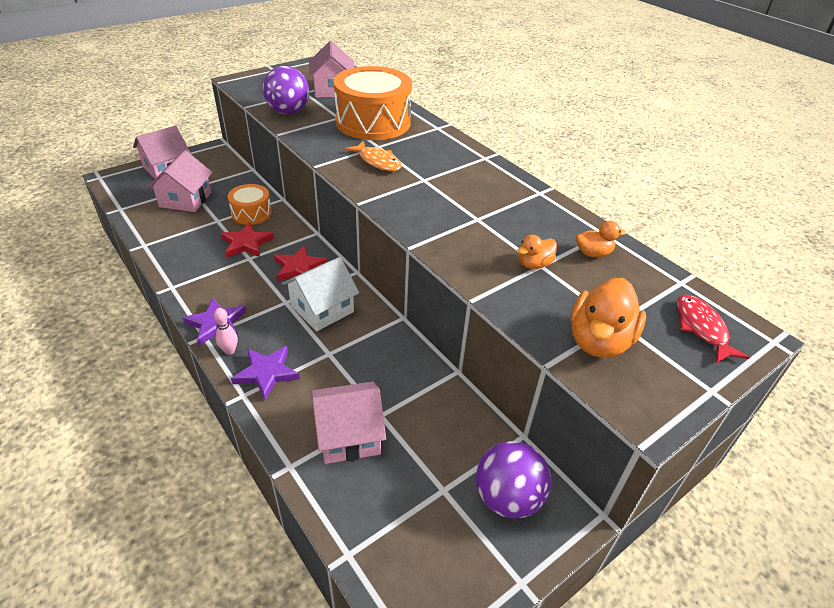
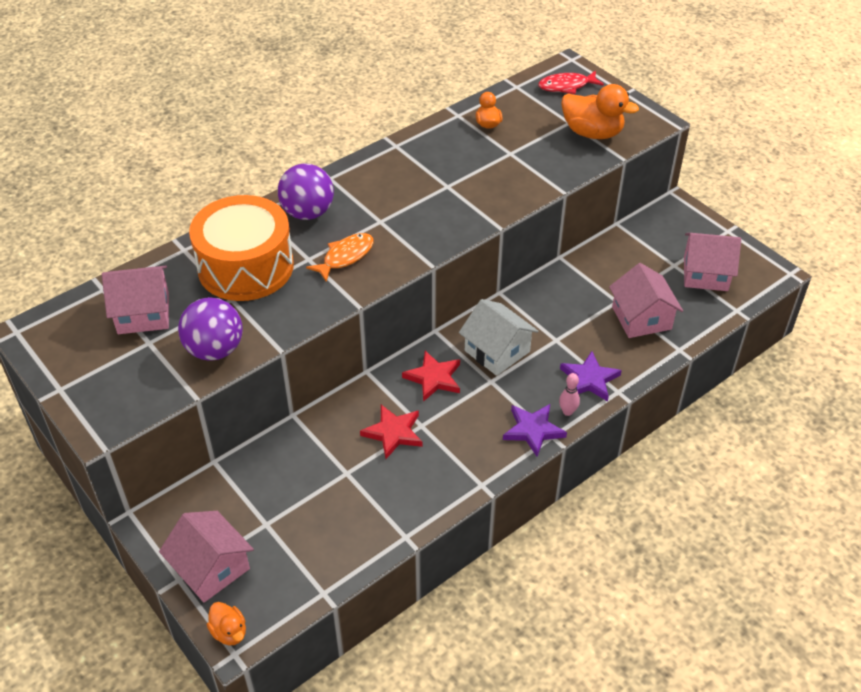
camera: 90 degrees left, 5 degrees up
pink house [147,150,212,212] -> pink house moved to [684,233,741,291]
orange drum [228,184,272,225] -> none
purple ball [476,441,551,519] -> purple ball moved to [278,163,334,220]
orange duck [517,235,557,269] -> orange duck moved to [207,602,246,645]

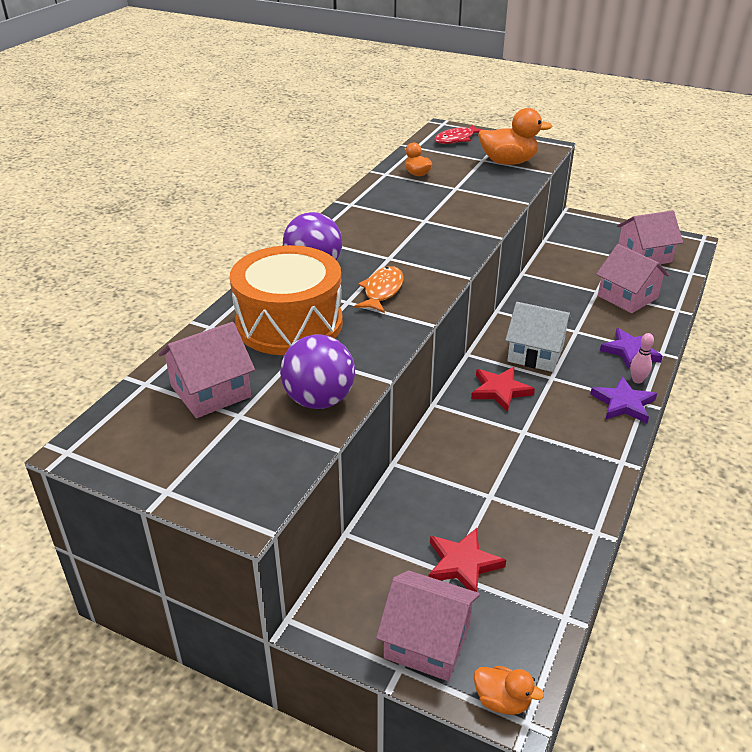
camera: 25 degrees left, 10 degrees down
red star [360,405,422,459] -> red star moved to [428,528,506,592]

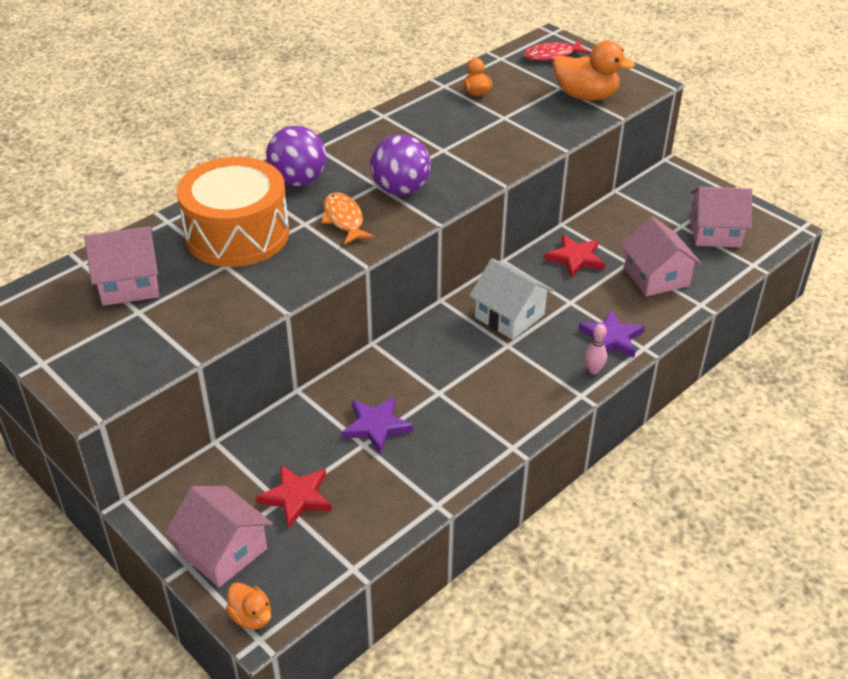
camera: 20 degrees right, 5 degrees up
purple ball [280,335,355,409] -> purple ball moved to [370,134,431,195]
orange fish [354,266,404,313] -> orange fish turned 60 degrees counterclockwise [321,193,374,245]
red star [471,367,535,412] -> red star moved to [544,234,605,278]
purple star [590,377,657,423] -> purple star moved to [342,397,413,454]

